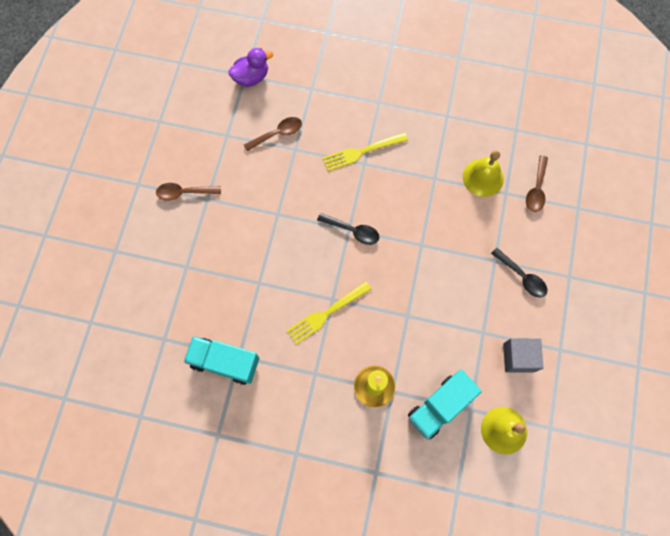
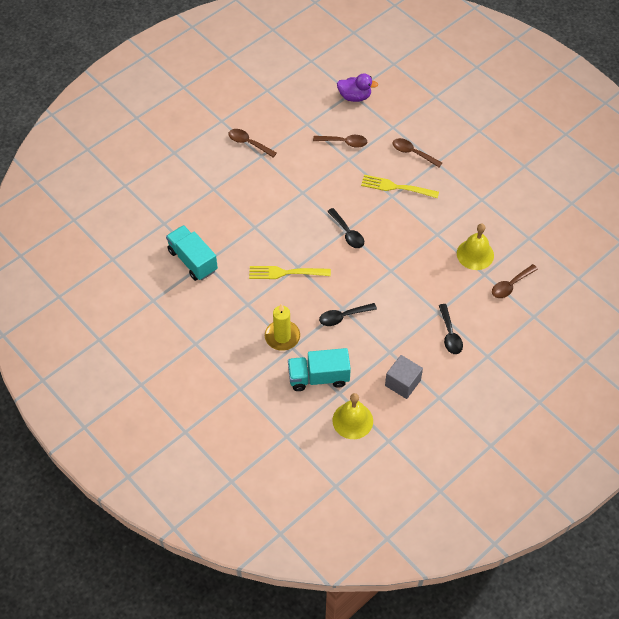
camera: 35 degrees right, 15 degrees down
none -> black spoon [319,303,377,326]
none -> brown spoon [393,138,442,167]

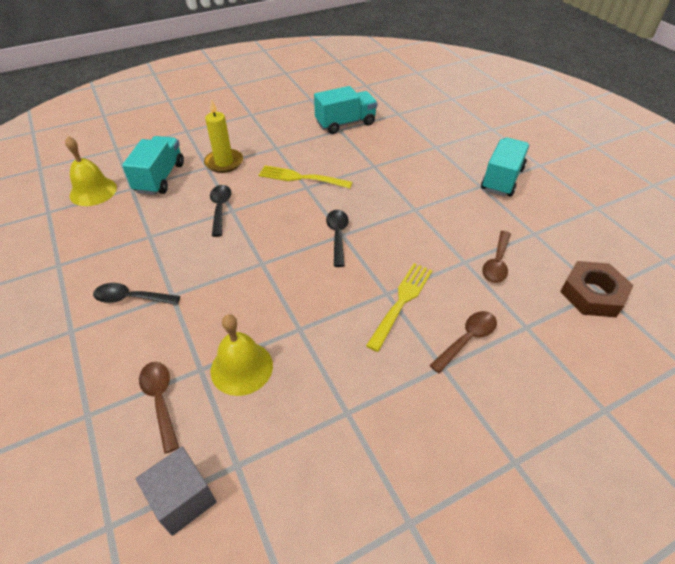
camera: 105 degrees right, 10 degrees down
brown spoon [228,129,277,157] -> turquoise truck [481,137,529,197]
yellow fork [249,266,331,279] -> yellow fork turned 90 degrees counterclockwise [259,165,353,188]
black spoon [327,208,364,248] -> black spoon turned 105 degrees clockwise [326,210,349,267]
purple duck [337,74,378,102] -> brown nut [560,261,634,317]
grey cube [385,355,423,399] -> grey cube moved to [136,447,216,536]

